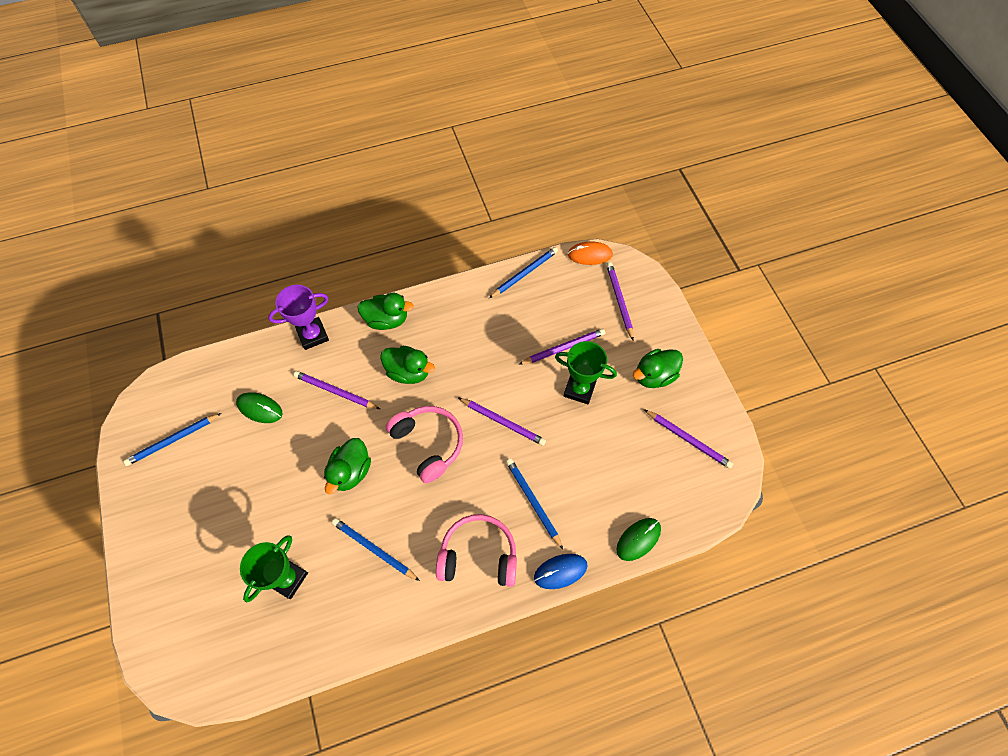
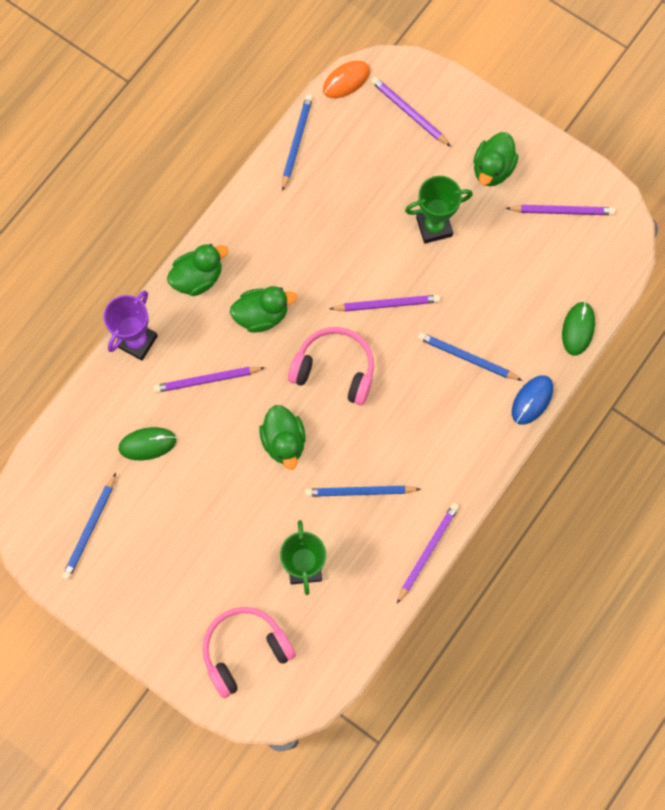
camera: 35 degrees left, 10 degrees up
pink headphones [436,514,517,587] -> pink headphones moved to [202,607,296,698]
purple pencil [519,328,605,365] -> purple pencil moved to [397,503,459,603]

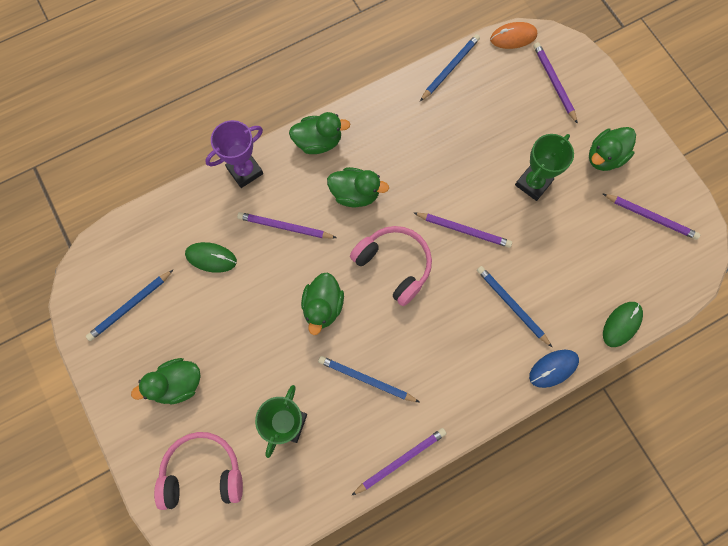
camera: 25 degrees right, 0 degrees up
green trophy [405,176,473,244] -> green trophy turned 60 degrees counterclockwise [515,134,574,201]
none -> green duck [131,358,201,404]

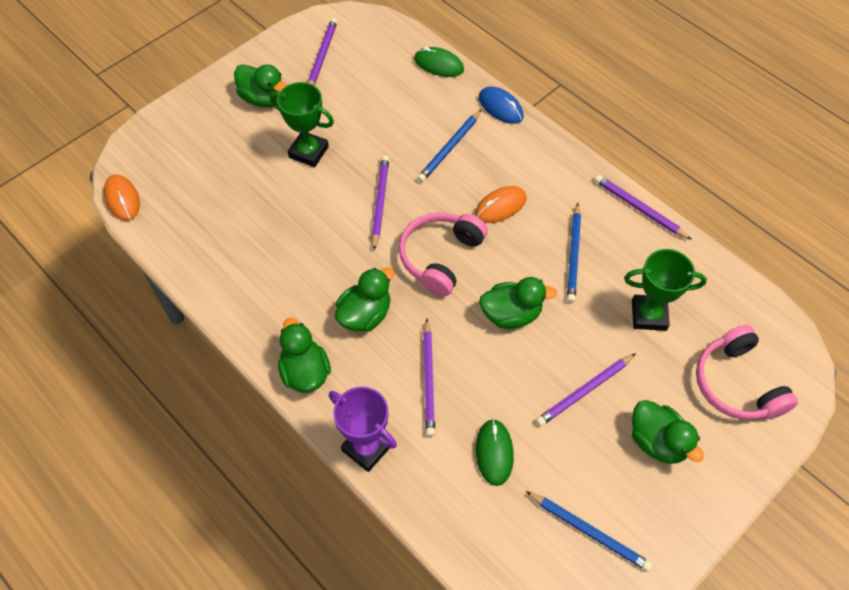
camera: 105 degrees left, 15 degrees down
green duck [327,167,389,207] -> green duck turned 45 degrees clockwise [335,268,394,332]
blue pencil [420,34,480,101] -> none
purple pencil [533,42,578,124] -> purple pencil moved to [536,353,636,427]
none -> orange mouse [475,186,526,223]

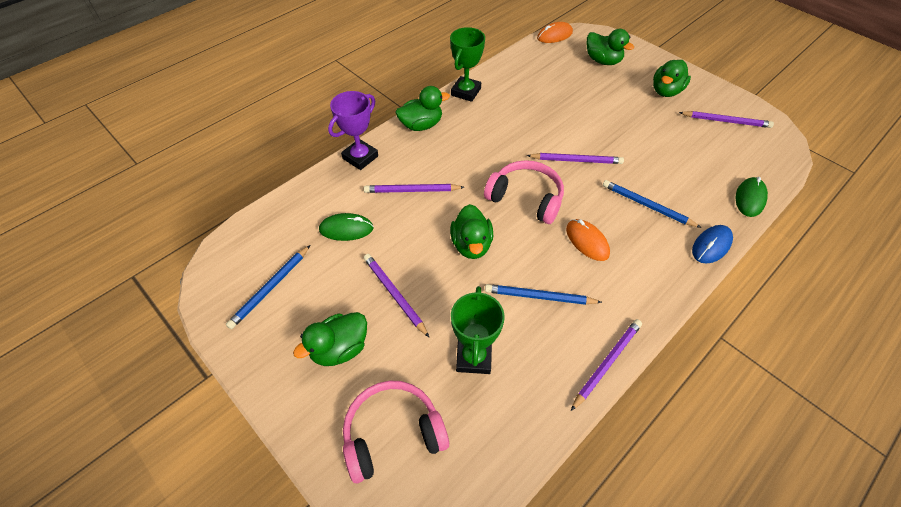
camera: 90 degrees right, 5 degrees down
green trophy [270,82,334,167] -> green trophy moved to [450,27,485,102]
green duck [335,268,394,332] -> green duck moved to [587,29,634,65]

